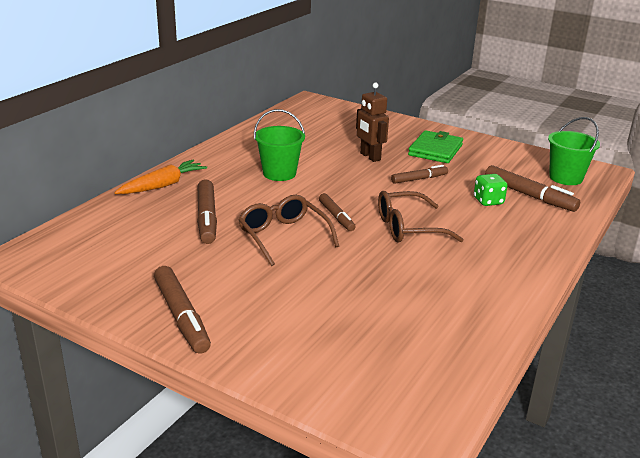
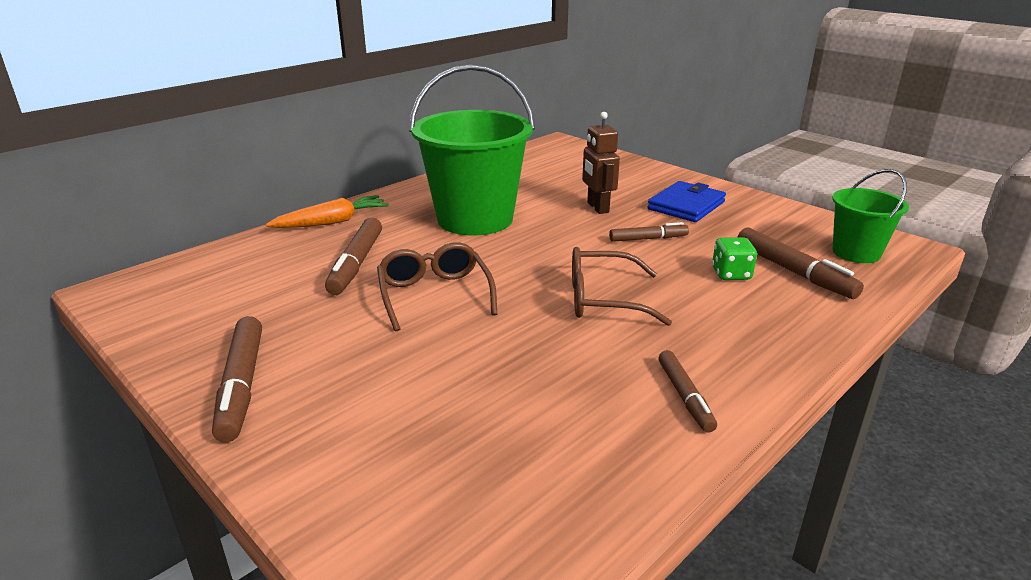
camera: 15 degrees right, 0 degrees up
green bucket [254,109,305,181] -> green bucket [409,64,535,235], size x1.86
brown marker [319,193,356,231] -> brown marker moved to [658,350,717,433]
green wallet [408,130,463,163] -> blue wallet [648,181,726,222]

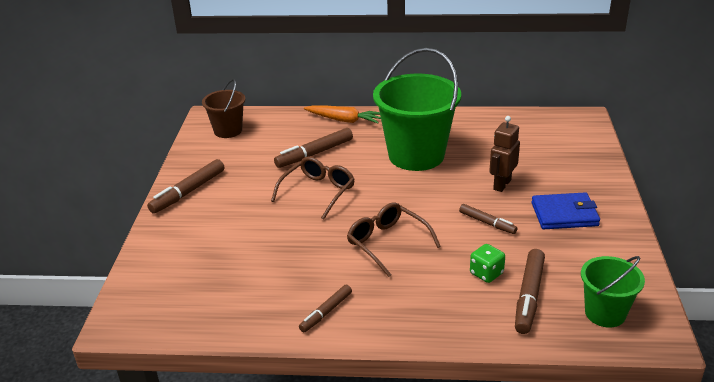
camera: 50 degrees right, 5 degrees up
none -> brown bucket [202,79,245,138]

